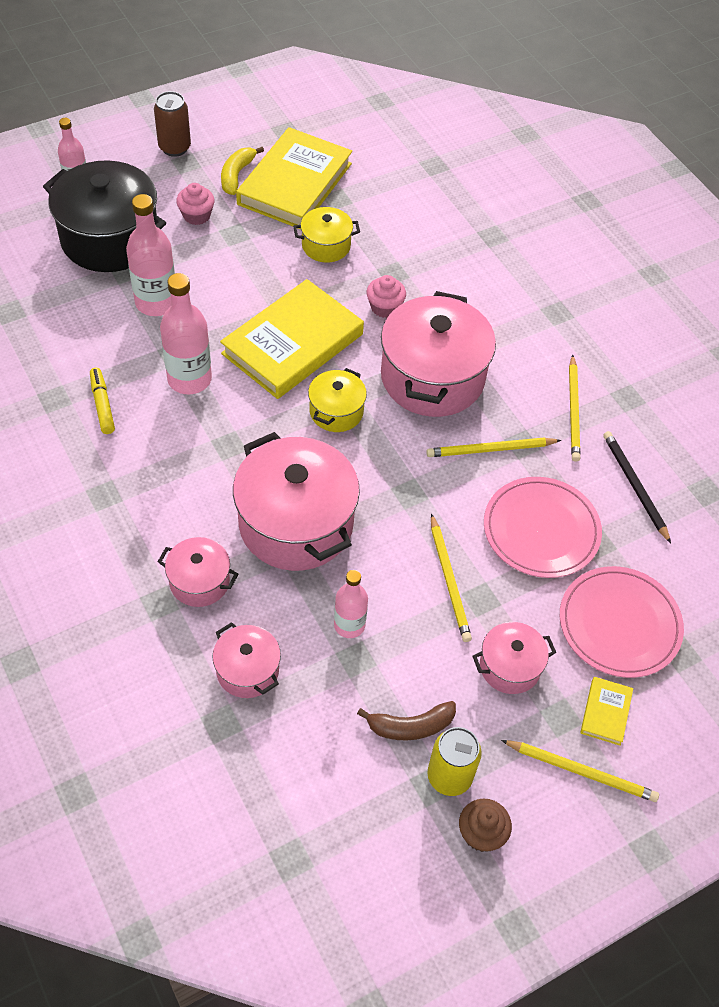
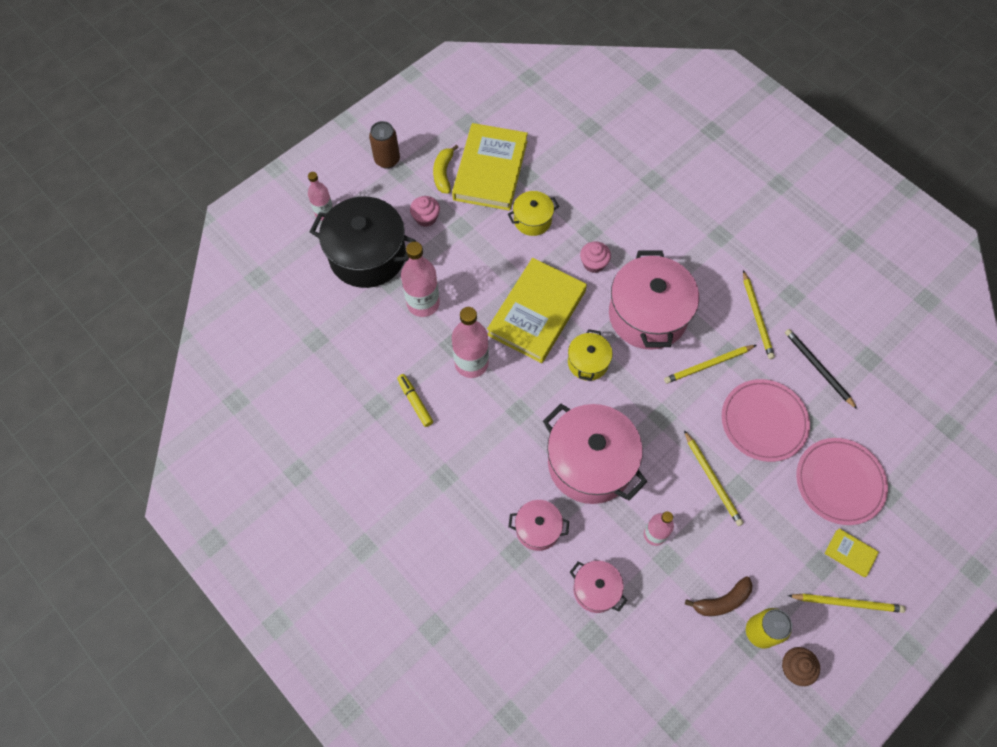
camera: 10 degrees left, 10 degrees up
pink pot [472,622,556,694] -> none
yellow book [580,677,633,746] -> yellow book turned 60 degrees counterclockwise [825,528,879,577]

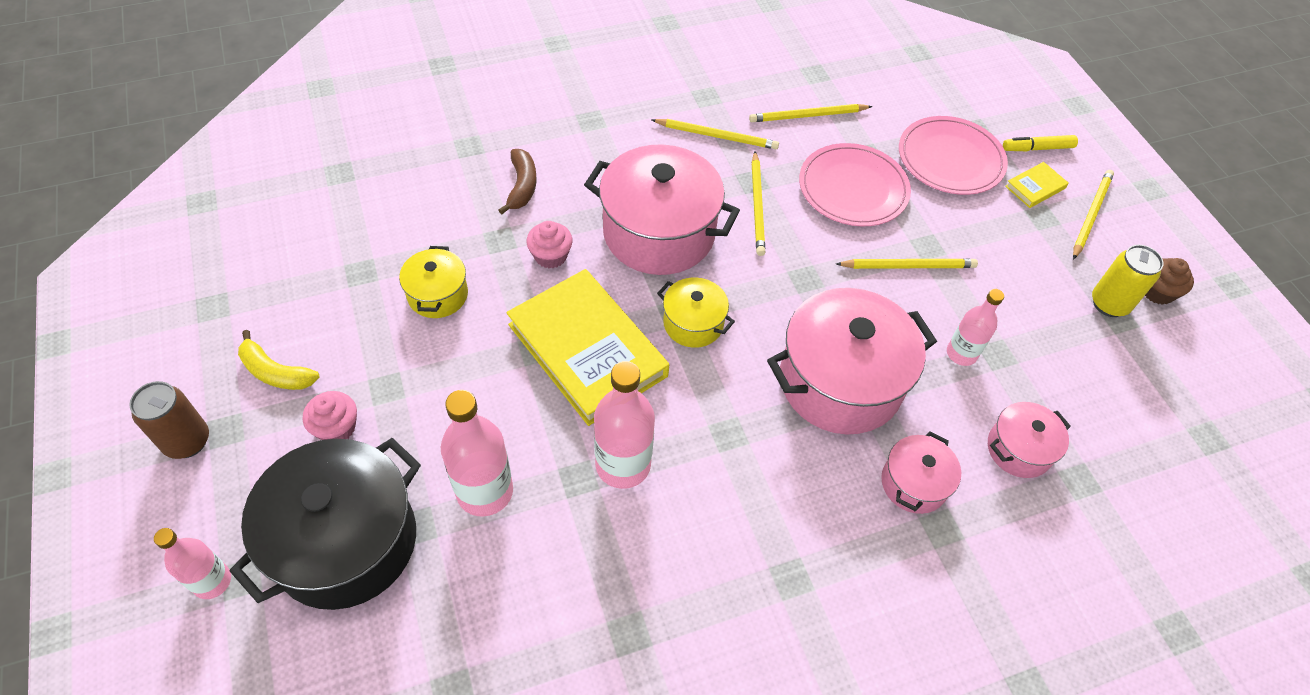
camera: 70 degrees left, 10 degrees down
yellow marker [397,374,433,427] -> yellow marker moved to [1003,135,1078,151]
yellow book [452,123,528,211] -> none
brown banana [685,577,753,616] -> brown banana moved to [498,149,537,214]
black pencil [785,329,857,409] -> yellow pencil [749,104,872,122]

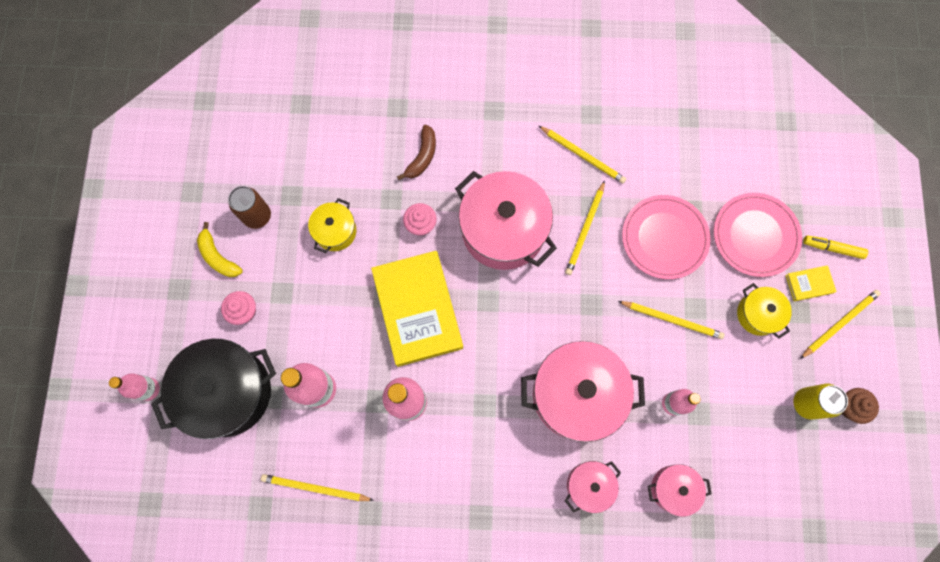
camera: 25 degrees right, 20 degrees up
brown can [130,381,209,459] -> brown can moved to [228,186,271,229]
yellow pot [657,277,735,348] -> yellow pot moved to [737,283,792,339]
yellow pencil [749,104,872,122] -> yellow pencil moved to [261,474,374,501]

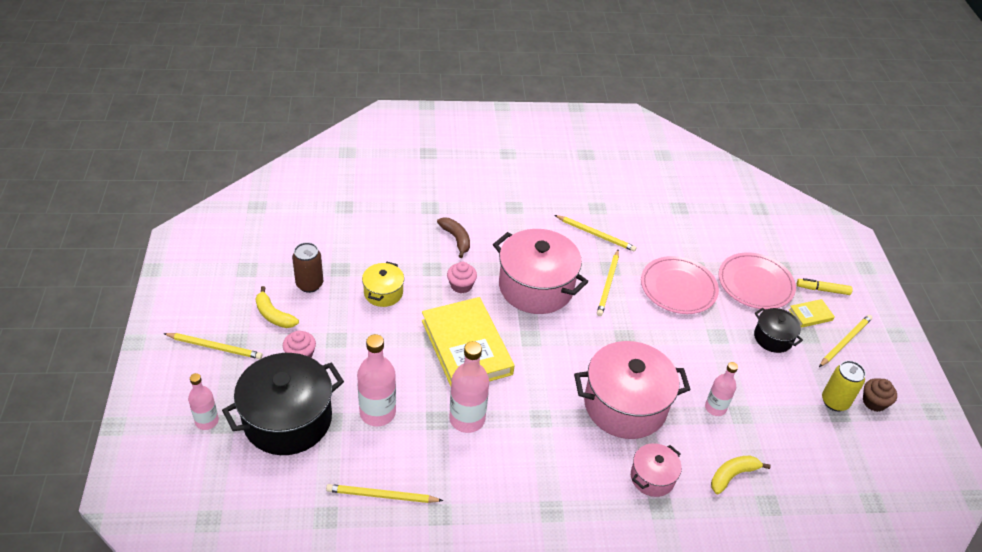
camera: 10 degrees left, 30 degrees down
brown banana [397,125,436,180] -> brown banana turned 45 degrees counterclockwise [437,217,470,258]
yellow pencil [618,301,724,339] -> yellow pencil moved to [163,333,262,359]
pink pot [648,464,712,517] -> yellow banana [711,456,771,494]
yellow pot [737,283,792,339] -> black pot [754,308,803,353]

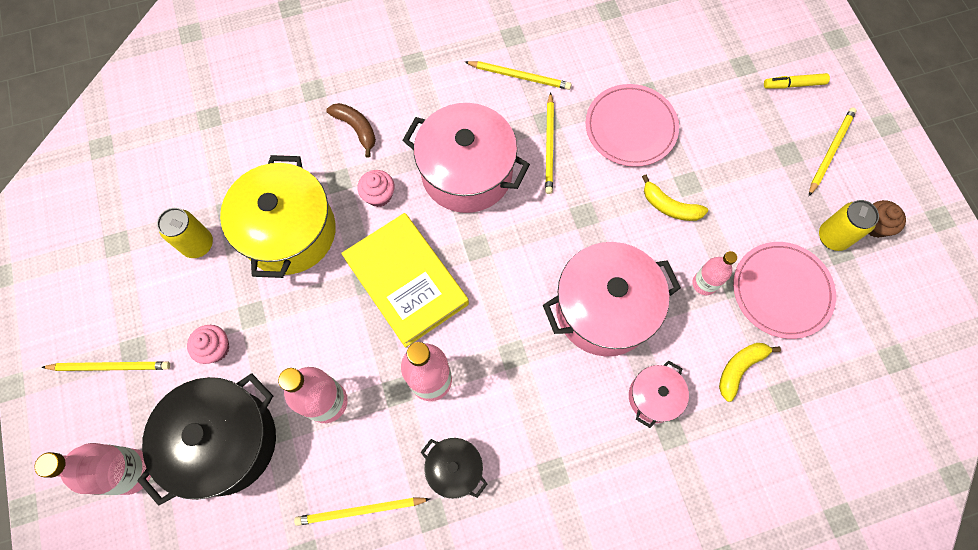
camera: 10 degrees left, 25 degrees up
pink bottle [188,373,219,430] -> pink bottle [34,443,151,495], size x1.60
yellow banana [256,286,299,328] -> yellow banana moved to [642,175,708,221]
brown can [292,242,323,293] -> yellow can [157,208,213,258]
yellow pot [362,262,404,307] -> yellow pot [220,155,336,278], size x1.98
pink plate [719,252,796,309] -> pink plate moved to [733,242,836,339]
black pot [754,308,803,353] -> black pot moved to [421,438,487,499]
yellow book [789,299,835,328] -> none

